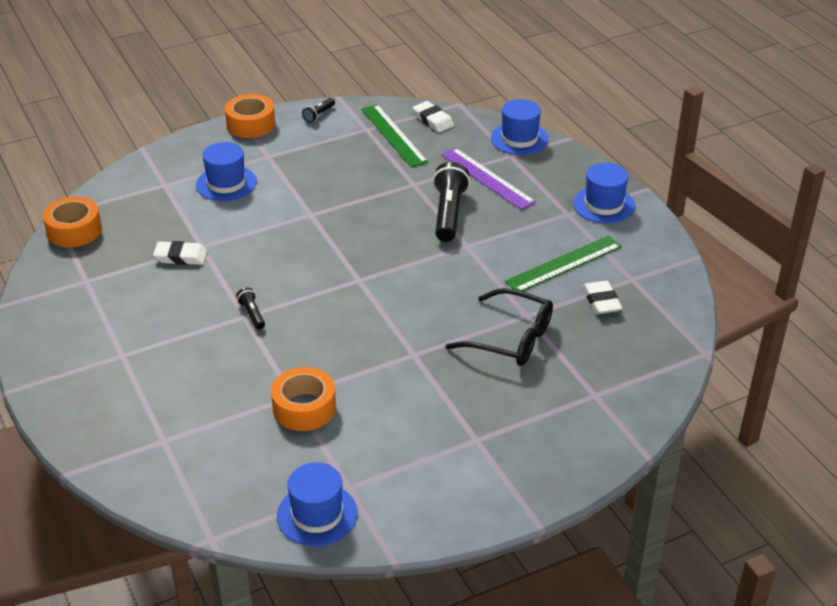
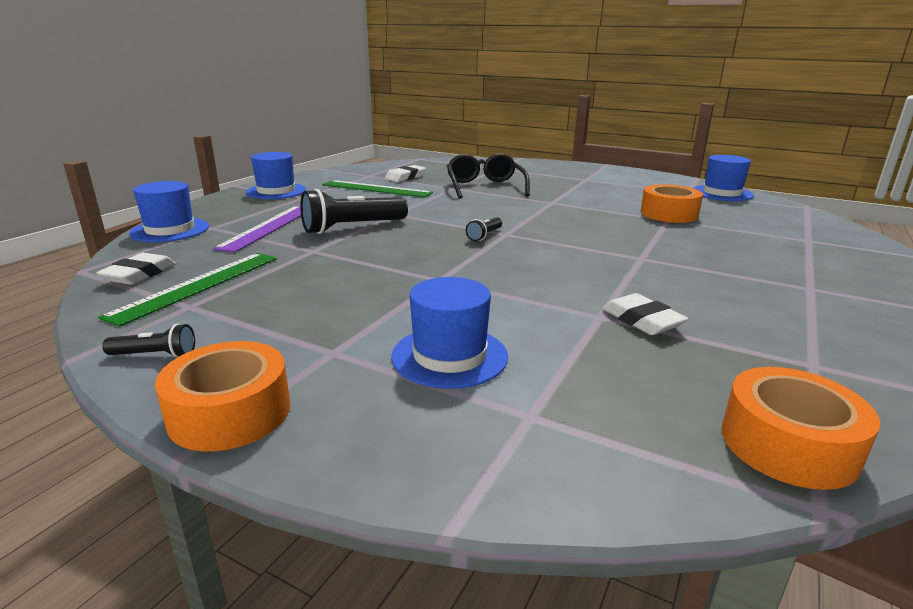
camera: 125 degrees left, 15 degrees down
black flashlight [236,287,265,329] -> black flashlight moved to [466,217,502,241]

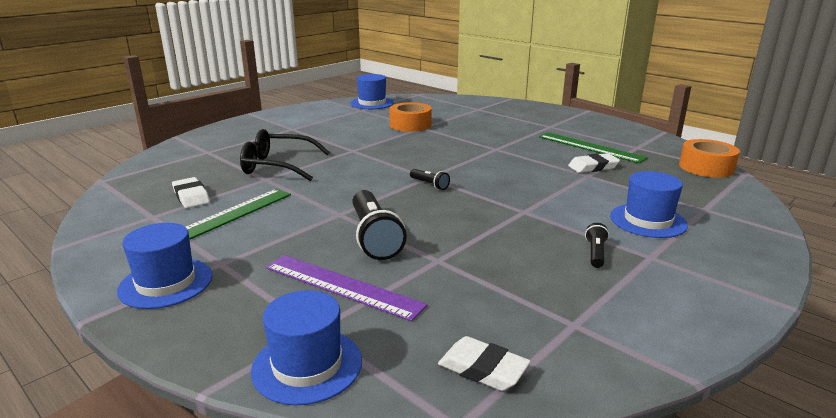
camera: 75 degrees left, 0 degrees up
green ruler [98,253,277,327] -> green ruler moved to [539,132,648,163]
black flashlight [102,324,195,358] -> black flashlight moved to [585,223,609,268]
orange tape [155,341,290,451] -> none

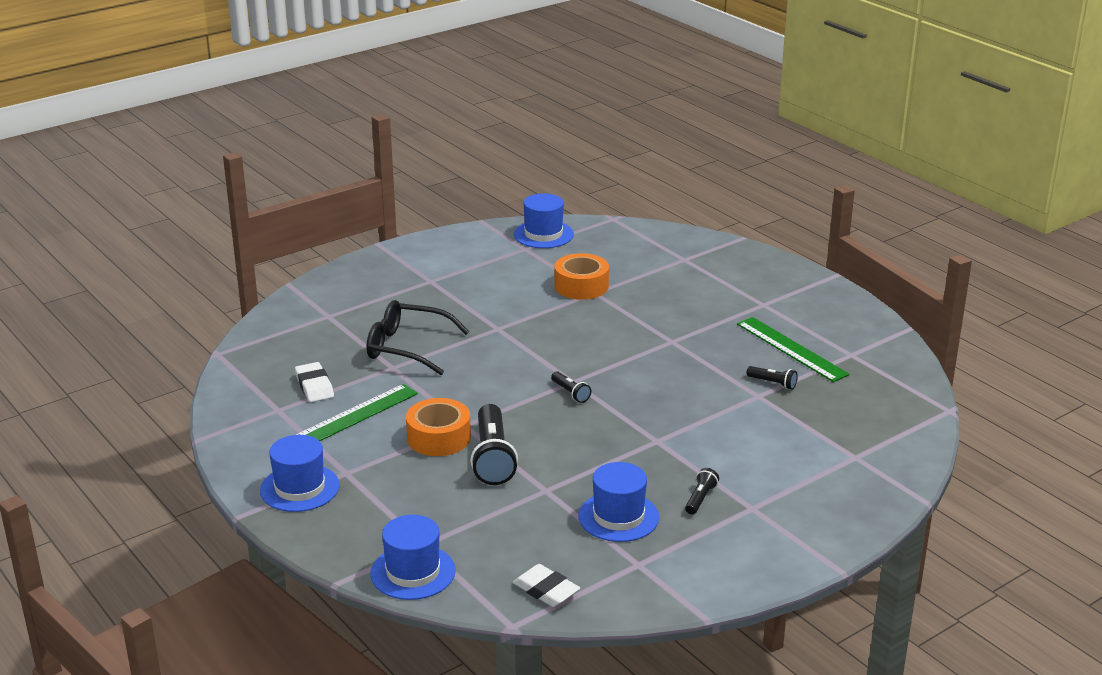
camera: 10 degrees right, 5 degrees up
purple ruler [266,255,428,321] -> none
white eraser [568,153,620,173] -> black flashlight [746,366,798,390]
blue hat [610,171,688,238] -> blue hat moved to [578,462,659,542]
orange tape [679,139,740,178] -> orange tape moved to [406,398,471,456]

